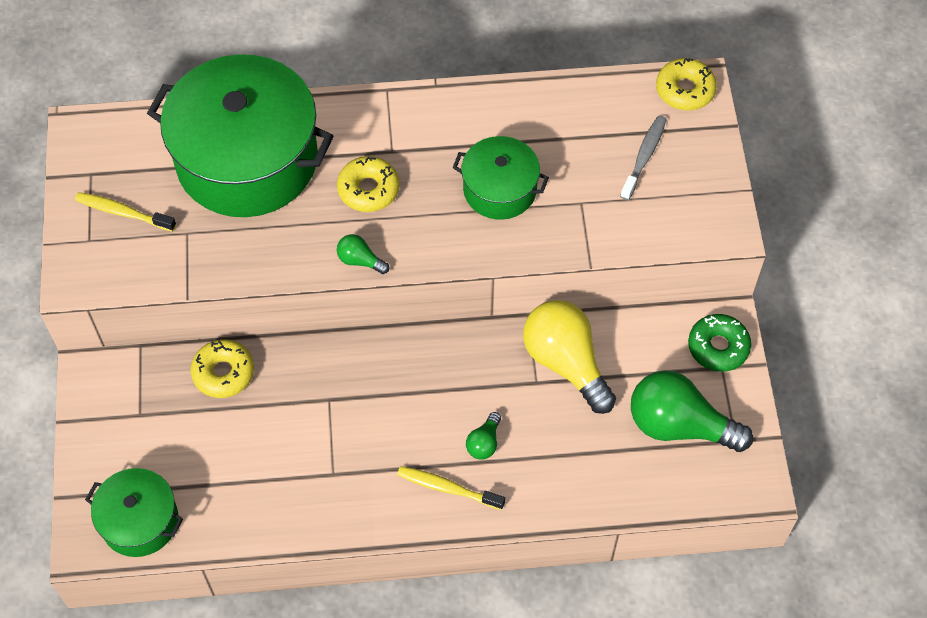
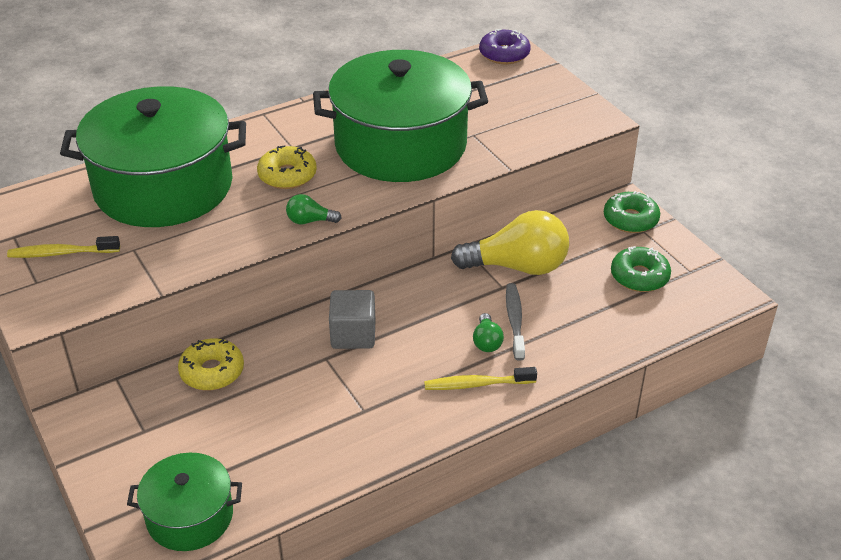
camera: 25 degrees left, 20 degrees down
green pot [453,136,549,220] -> green pot [313,50,488,182], size x1.95
yellow light bulb [523,300,616,414] -> yellow light bulb turned 150 degrees clockwise [451,210,569,275]
grey toothbrush [620,115,667,200] -> grey toothbrush moved to [506,283,525,361]
green light bulb [631,370,753,452] -> green donut [611,246,671,292]
yellow donut [656,58,717,110] -> purple donut [479,29,531,64]
none -> grey cube [329,290,375,349]

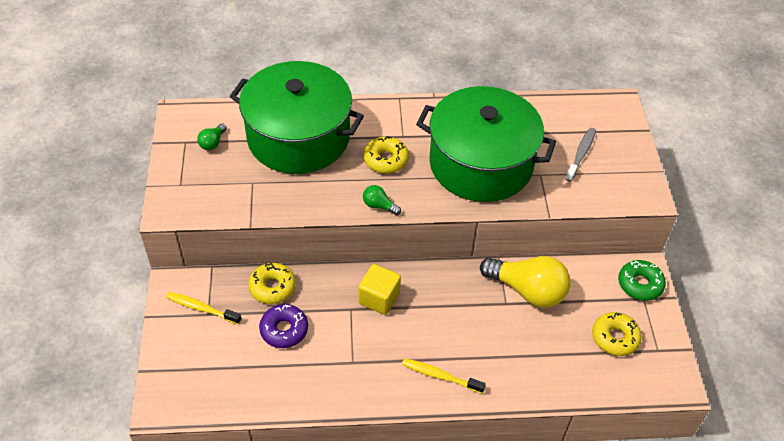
camera: 25 degrees right, 10 degrees up
yellow toothbrush [7,236,120,258] -> yellow toothbrush moved to [166,292,242,325]
green pot [127,453,242,551] -> none
grey cube [329,290,375,349] -> yellow cube [358,264,401,315]
green light bulb [473,313,504,352] -> green light bulb moved to [197,123,227,150]
purple donut [479,29,531,64] -> purple donut moved to [259,304,308,348]
grey toothbrush [506,283,525,361] -> grey toothbrush moved to [565,128,596,182]
green donut [611,246,671,292] -> yellow donut [592,312,642,356]

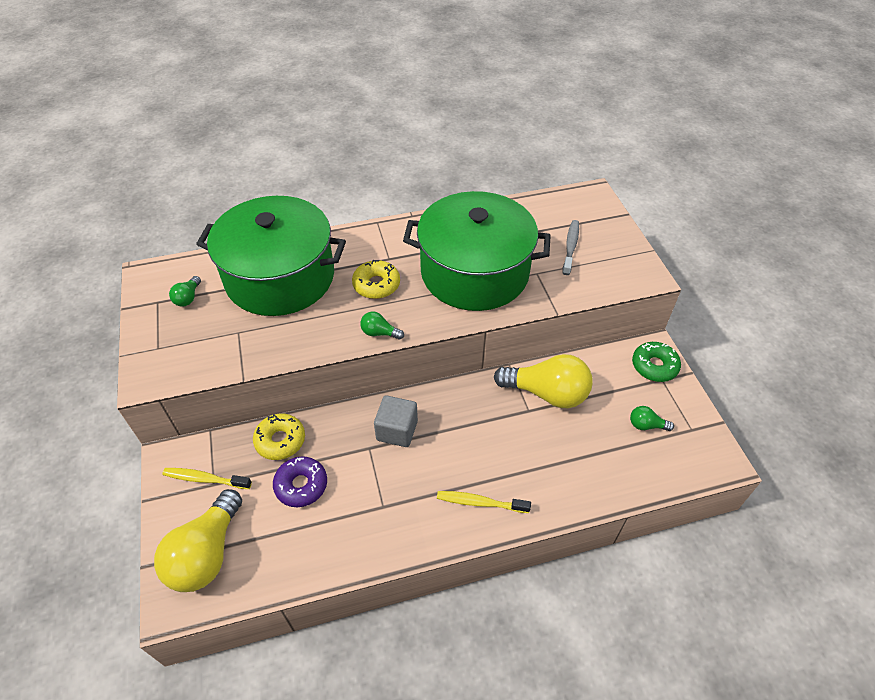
camera: 10 degrees left, 0 degrees up
yellow cube [358,264,401,315] -> grey cube [374,396,418,447]
yellow donut [592,312,642,356] -> green light bulb [630,406,674,431]
none -> yellow light bulb [154,489,242,592]

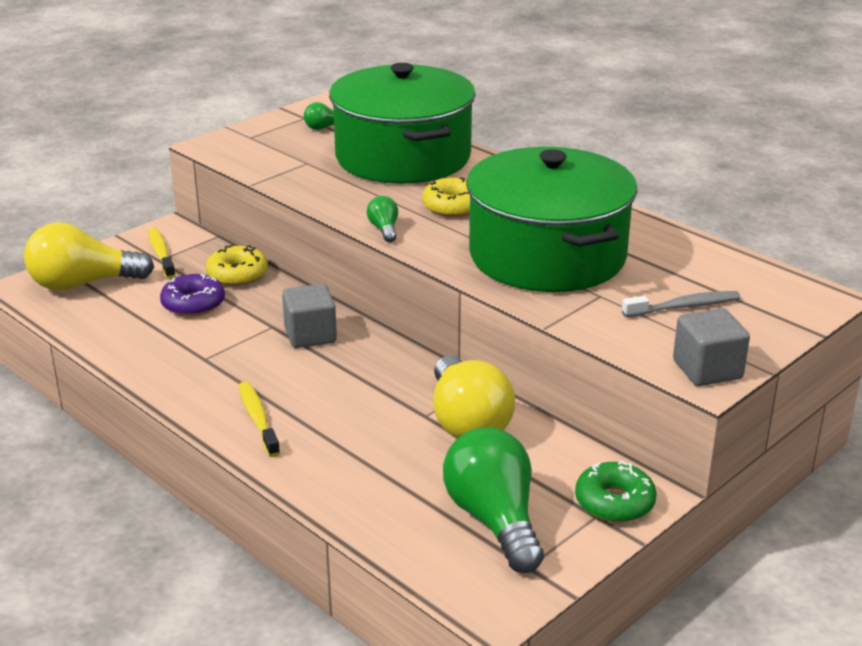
camera: 60 degrees right, 20 degrees down
green light bulb [630,406,674,431] -> green light bulb [443,427,544,573], size x2.24
none -> grey cube [673,308,750,386]

